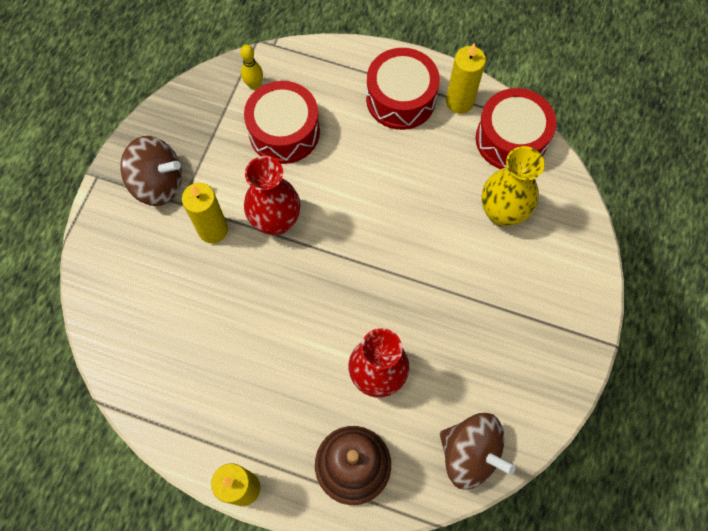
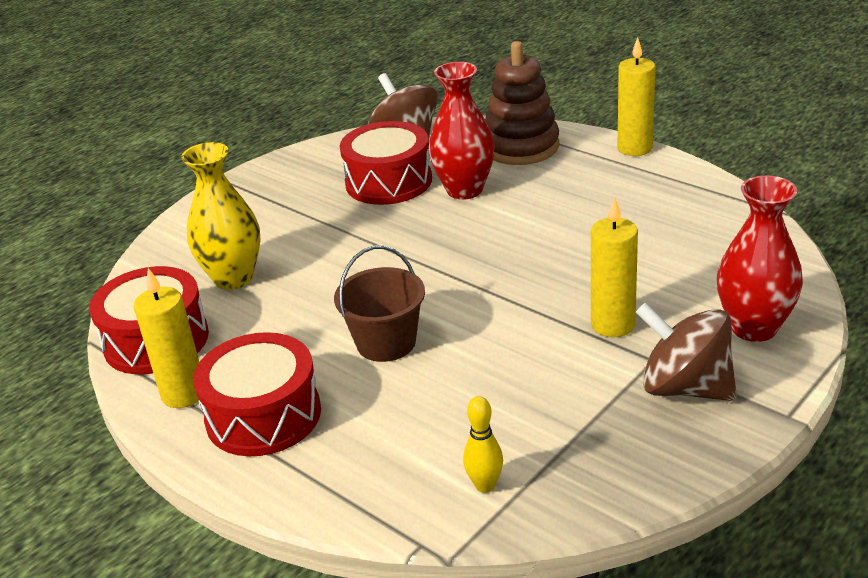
camera: 155 degrees left, 35 degrees down
red drum [244,81,320,164] -> red drum moved to [340,121,432,205]
red vase [244,156,300,236] -> red vase moved to [717,175,803,342]
none -> brown bucket [334,246,425,362]

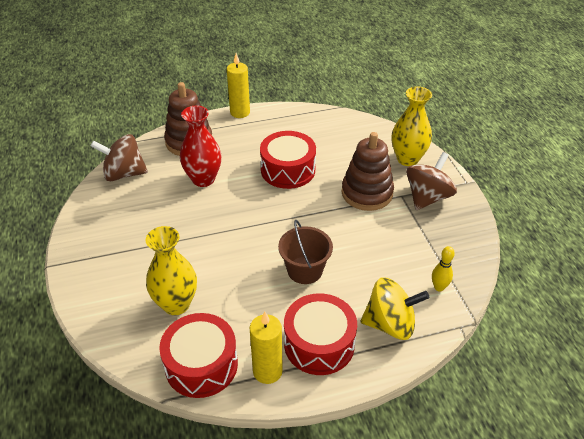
camera: 60 degrees left, 10 degrees up
red drum [340,121,432,205] -> red drum moved to [260,131,316,189]
yellow candle [591,197,638,337] -> brown stacking toy [342,132,394,211]
brown spinning top [636,303,737,401] -> brown spinning top turned 150 degrees clockwise [406,152,457,210]
red vase [717,175,803,342] -> yellow vase [392,86,432,166]
none -> yellow spinning top [361,277,429,340]

